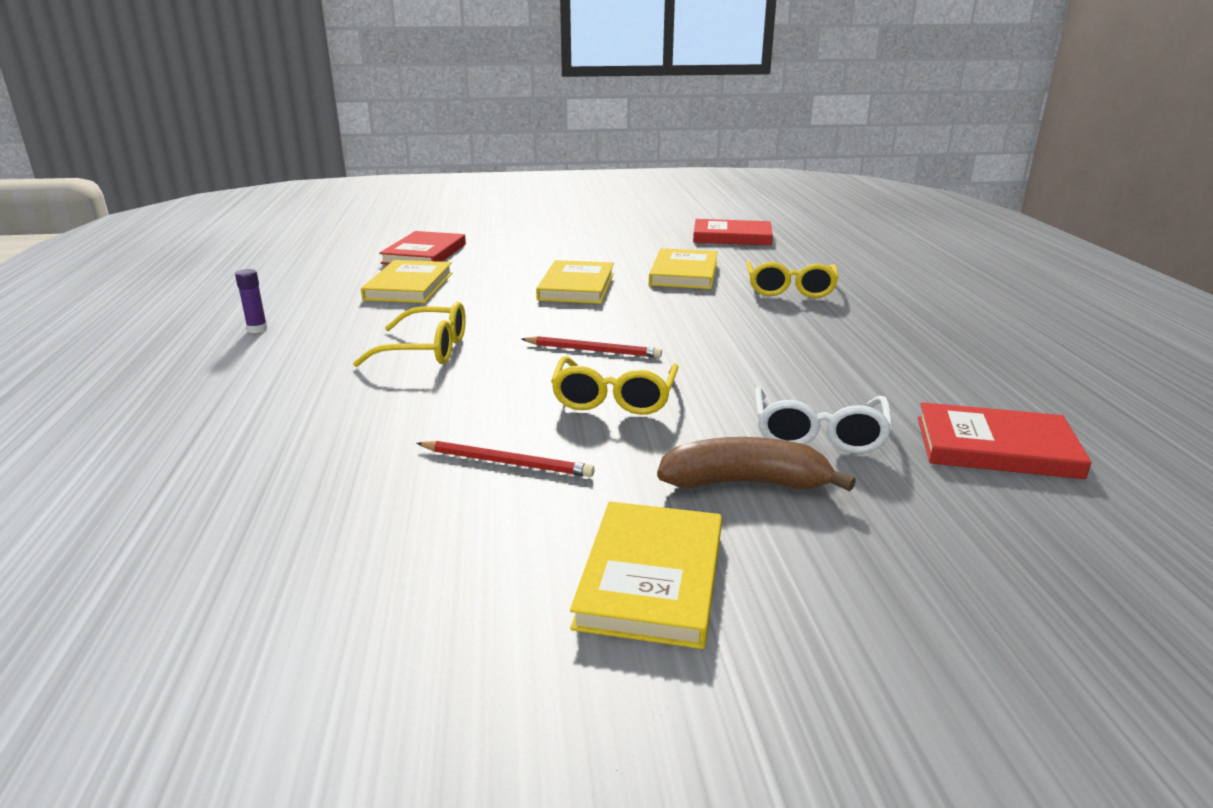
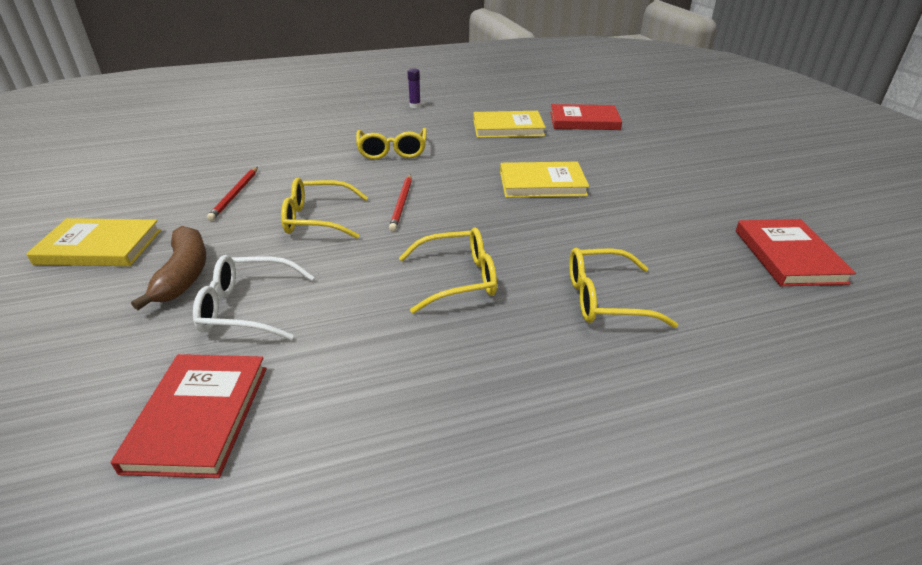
camera: 80 degrees right, 10 degrees up
yellow book [649,248,718,289] -> none
none -> yellow glasses [399,227,497,313]

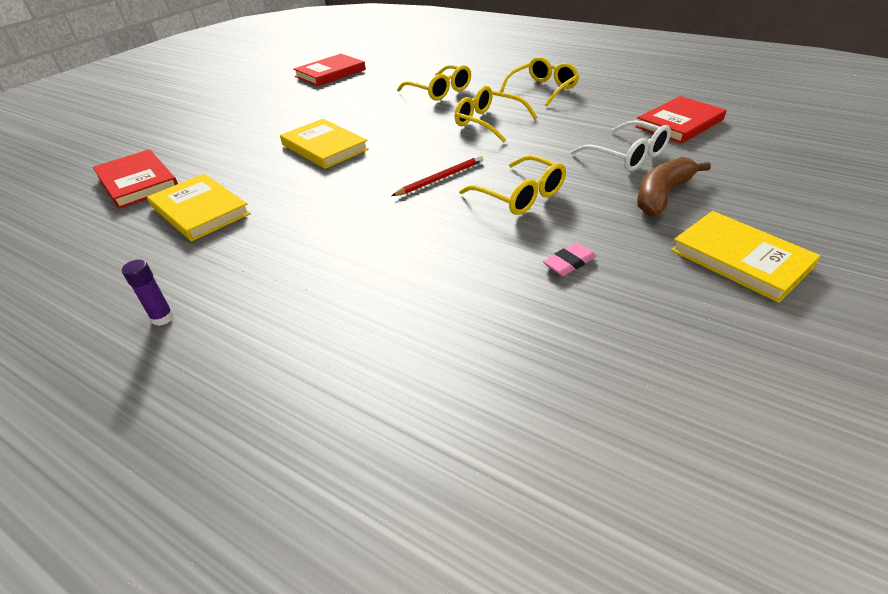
camera: 130 degrees left, 5 degrees up
red pencil [207,167,258,221] -> pink eraser [543,243,596,276]
yellow glasses [356,128,427,160] -> yellow glasses moved to [500,57,579,106]

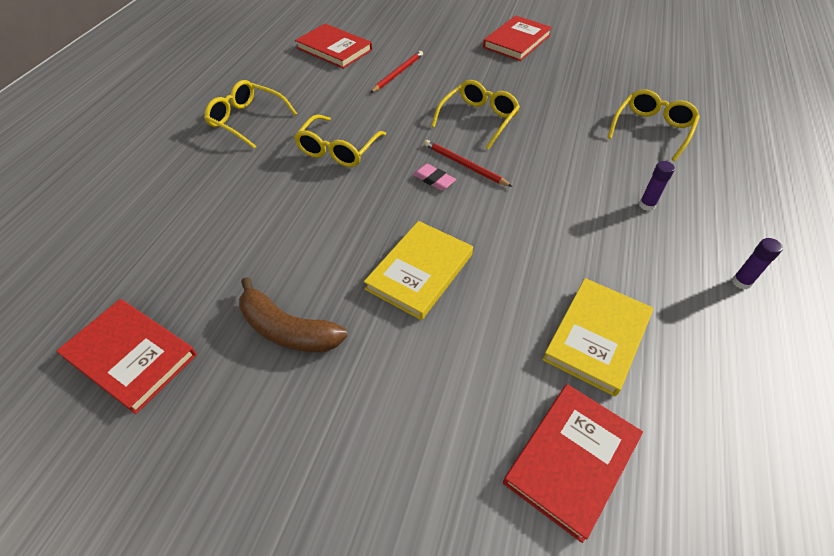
camera: 105 degrees left, 10 degrees up
yellow glasses [397,65,471,101] -> yellow glasses moved to [607,89,700,161]
pink eraser [543,243,596,276] -> pink eraser moved to [413,164,456,191]
white glasses [571,120,671,171] -> red pencil [370,51,423,93]
brown banana [637,157,711,216] -> brown banana moved to [239,277,347,352]
yellow book [671,211,820,303] -> red book [483,15,552,61]
none -> purple glue stick [639,161,675,211]

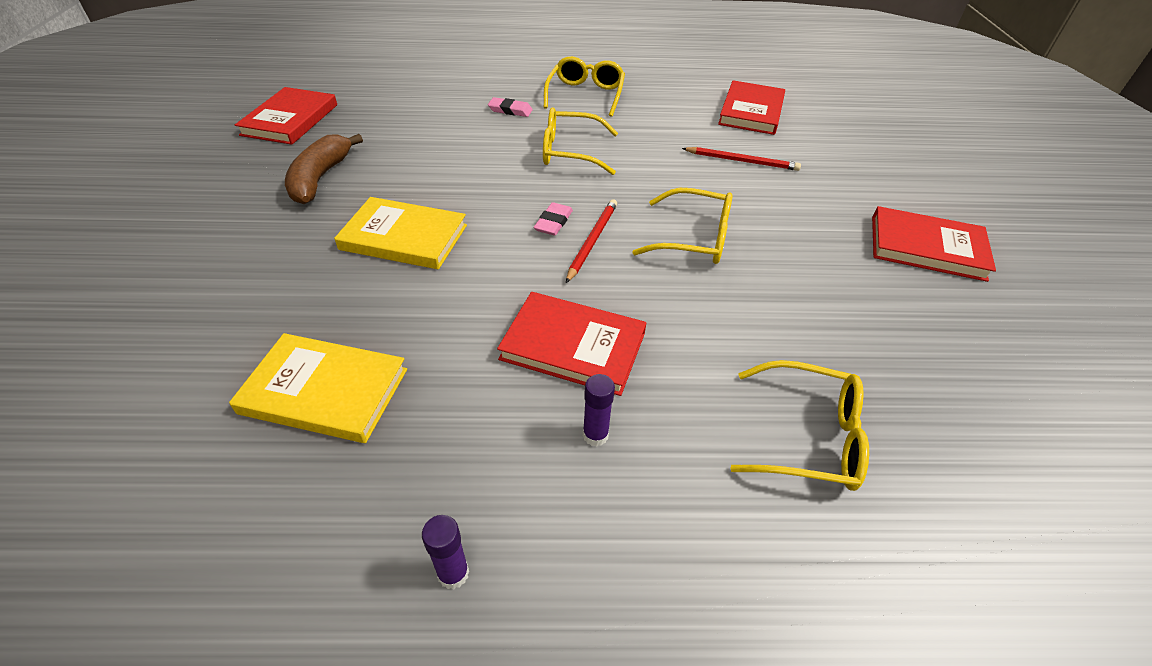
camera: 70 degrees right, 5 degrees down
red book [503,384,643,543] -> red book moved to [497,292,646,396]
none -> pink eraser [488,97,533,117]

